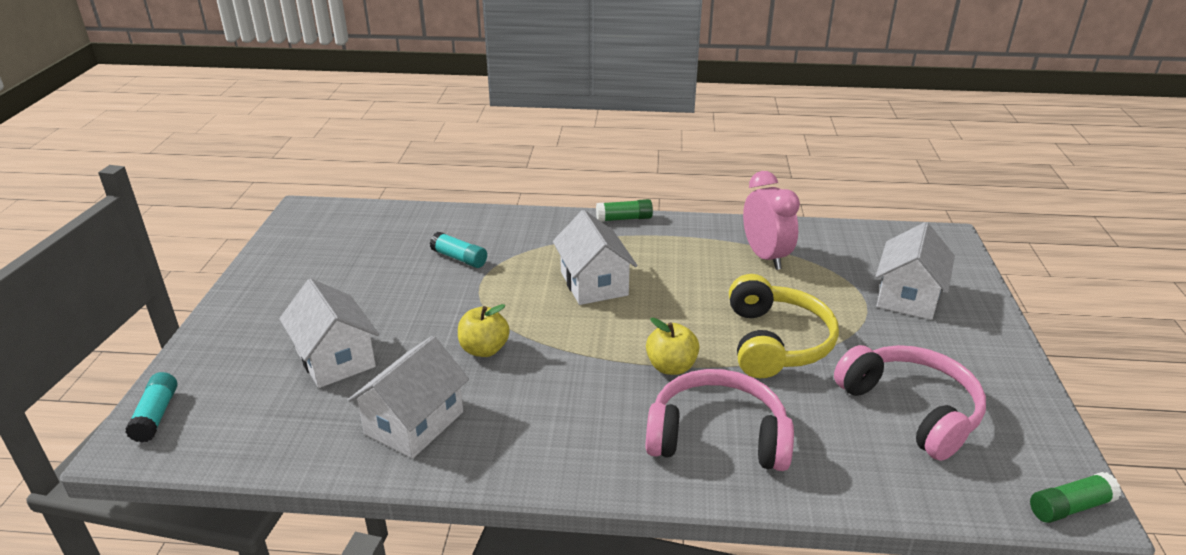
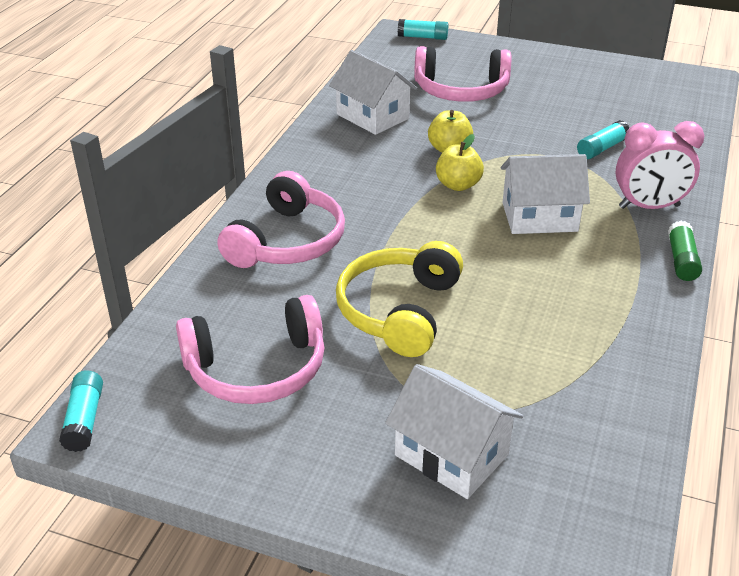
camera: 105 degrees right, 5 degrees up
white house [279,279,379,388] -> pink headphones [414,46,511,102]
yellow apple [646,317,700,375] -> yellow apple moved to [436,134,484,191]
yellow headphones [729,274,839,378] -> yellow headphones turned 90 degrees clockwise [336,241,463,357]
pink clock [743,171,800,270] -> pink clock moved to [615,121,705,209]
green glue stick [1030,472,1121,523] -> turquoise glue stick [59,370,103,452]

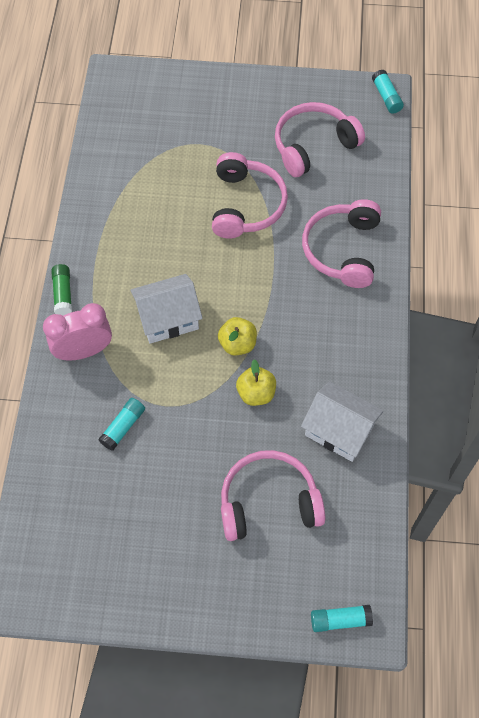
camera: 165 degrees right, 25 degrees up
yellow headphones [336,241,463,357] -> pink headphones [212,152,288,239]
white house [385,364,523,499] -> none

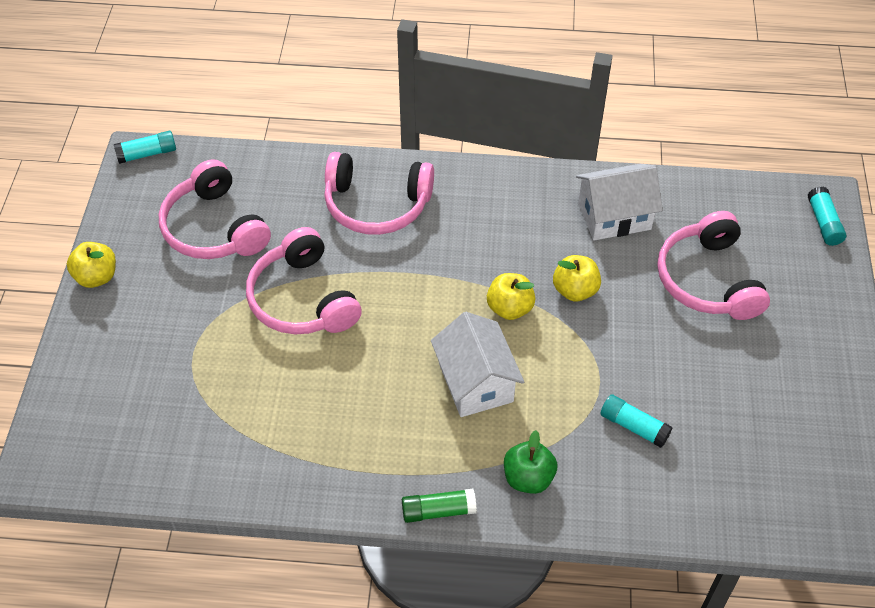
camera: 90 degrees left, 10 degrees down
pink clock [43,303,112,361] -> green apple [504,430,557,494]
pink headphones [212,152,288,239] -> pink headphones turned 120 degrees counterclockwise [246,227,362,334]
white house [301,381,384,462] -> white house turned 45 degrees clockwise [576,164,663,240]
none -> yellow apple [67,242,116,288]

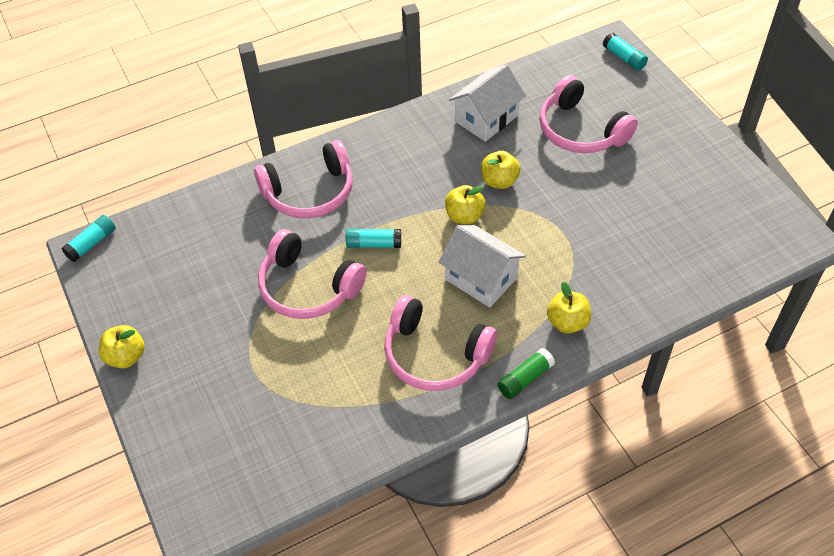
camera: 30 degrees left, 0 degrees up
pink headphones [159,159,271,259] -> pink headphones moved to [384,295,497,391]
green apple [504,430,557,494] -> yellow apple [547,282,591,333]
turquoise glue stick [600,394,673,448] -> turquoise glue stick moved to [346,229,401,248]

